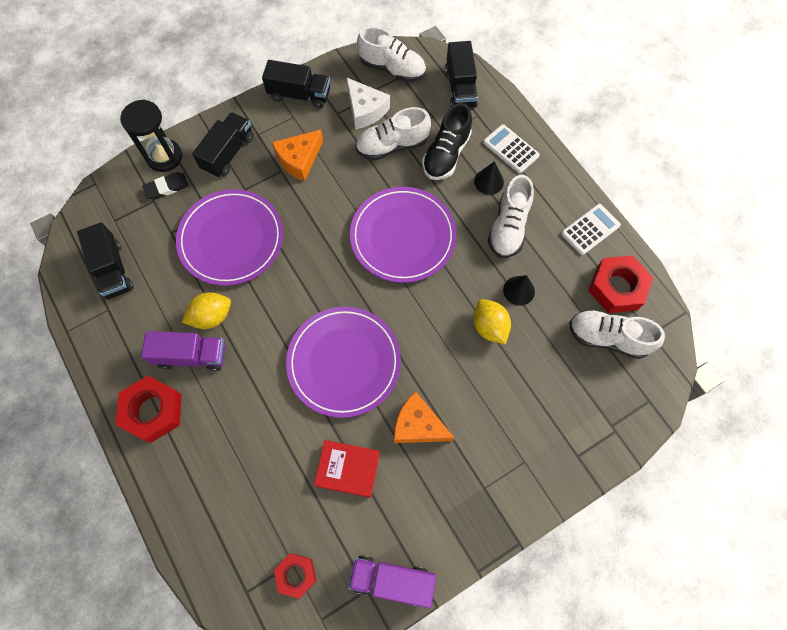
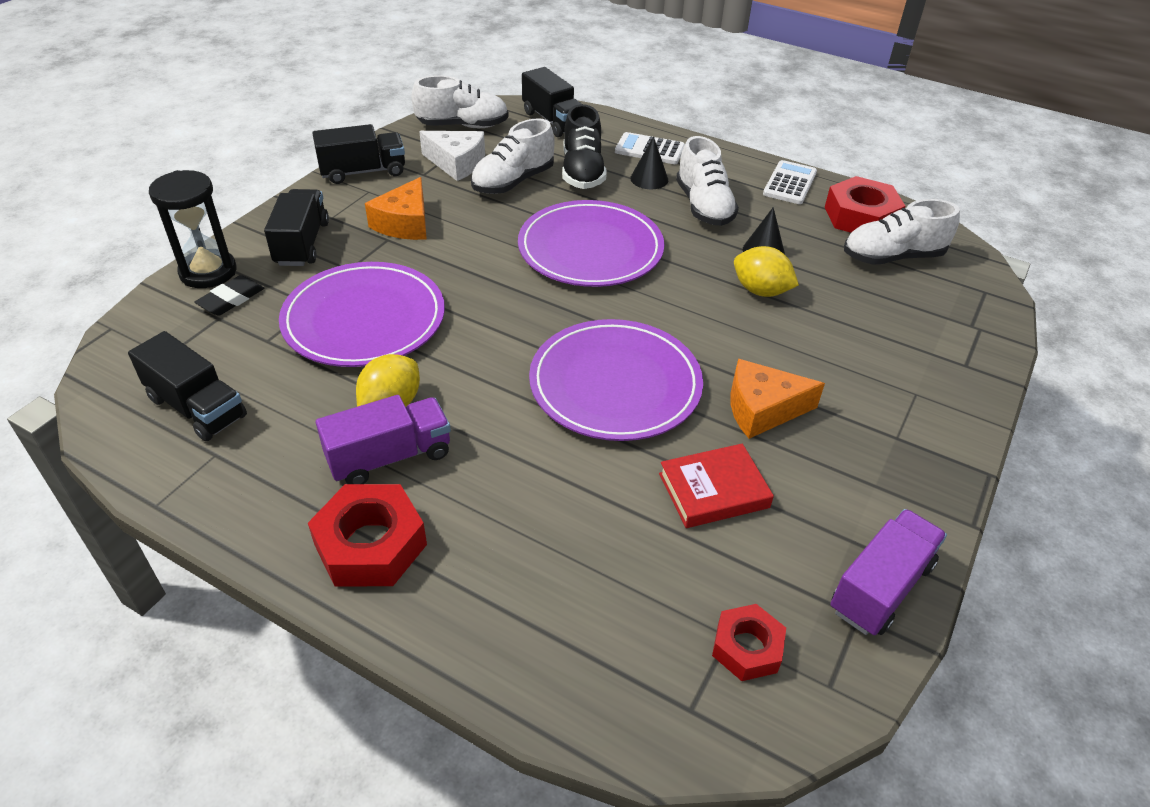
camera: 30 degrees left, 25 degrees down
purple truck [348,555,436,608] -> purple truck turned 150 degrees clockwise [830,509,947,635]

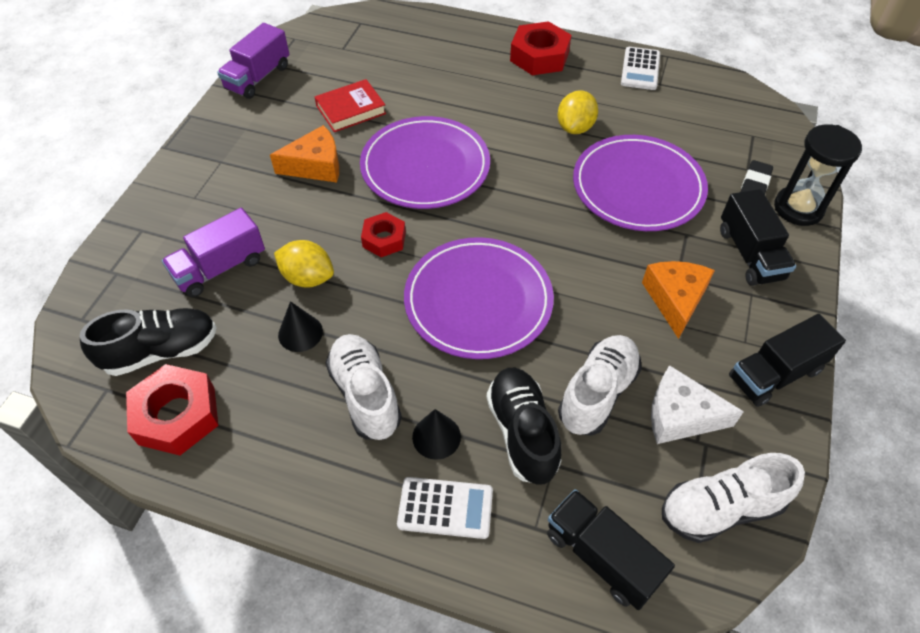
camera: 170 degrees right, 10 degrees up
black truck [128,331,247,441] -> none
purple truck [316,395,451,484] -> purple truck moved to [162,208,265,297]
red nut [712,604,786,681] -> red nut moved to [361,212,406,257]
white calculator [763,160,817,204] -> white calculator moved to [621,47,660,90]
white shoe [844,199,960,265] -> black shoe [79,308,217,376]

